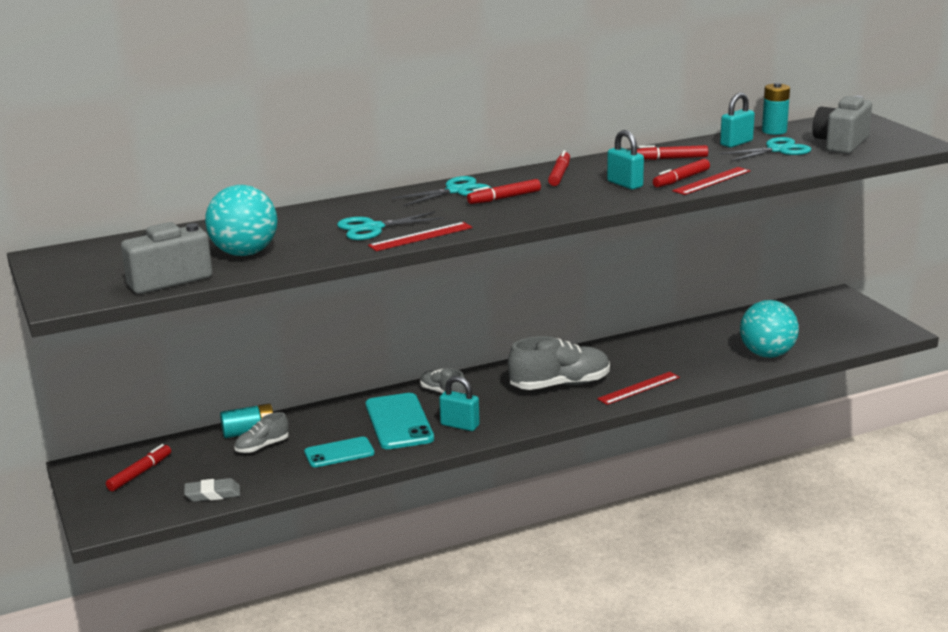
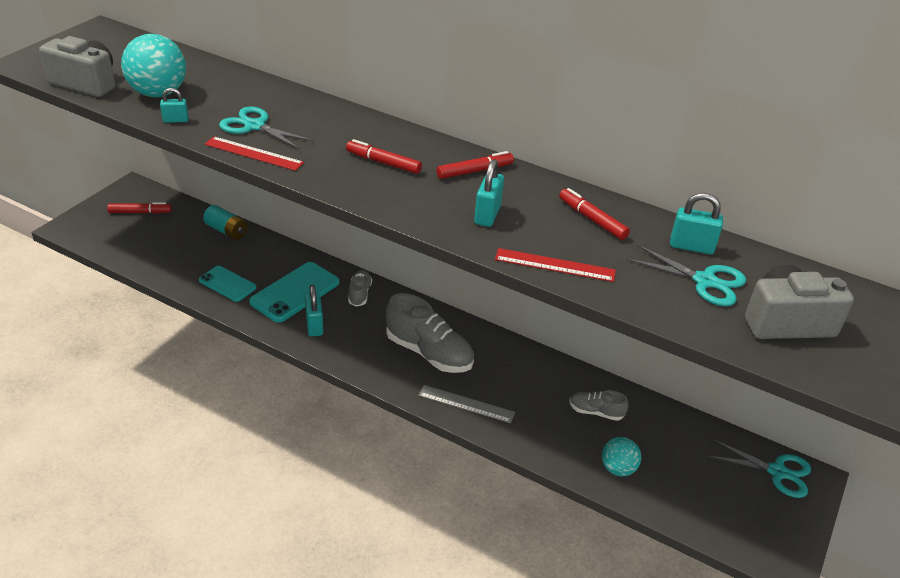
camera: 50 degrees right, 15 degrees up
grey eraser [184,478,240,502] -> none
grey shoe [234,412,289,453] -> grey shoe moved to [569,390,629,421]
turquoise scissors [392,176,491,206] -> turquoise scissors moved to [708,439,811,498]
red ruler [597,372,680,405] -> grey ruler [418,385,515,423]
red marker [653,159,710,187] -> none
turquoise ball [740,300,799,358] -> turquoise ball [602,437,641,477], size x0.59
turquoise battery [762,83,790,135] -> none
none -> turquoise padlock [160,88,189,123]

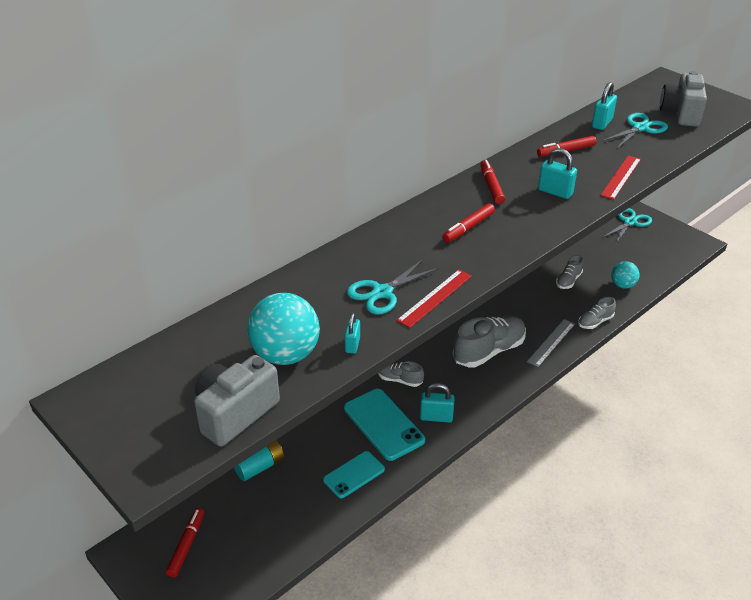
camera: 70 degrees left, 0 degrees up
none -> grey shoe [578,297,616,329]

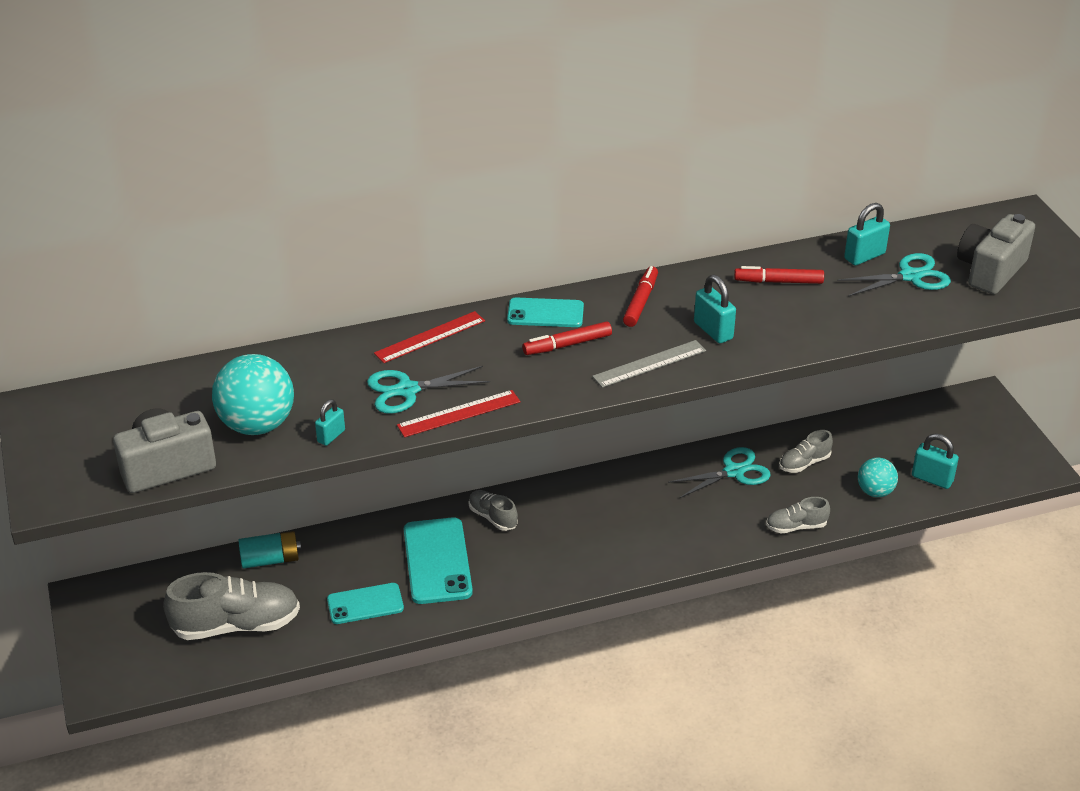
camera: 25 degrees right, 0 degrees up
red marker [166,508,204,577] -> none
turquoise padlock [420,383,455,423] -> turquoise padlock moved to [912,434,959,489]
grey shoe [453,315,526,367] -> grey shoe moved to [163,572,300,640]
grey ruler [527,319,575,367] -> grey ruler moved to [592,340,706,388]
red ruler [600,156,641,200] -> red ruler moved to [374,311,485,363]
turquoise scissors [602,208,652,243] -> turquoise scissors moved to [668,447,771,498]
none -> turquoise phone [507,298,584,327]

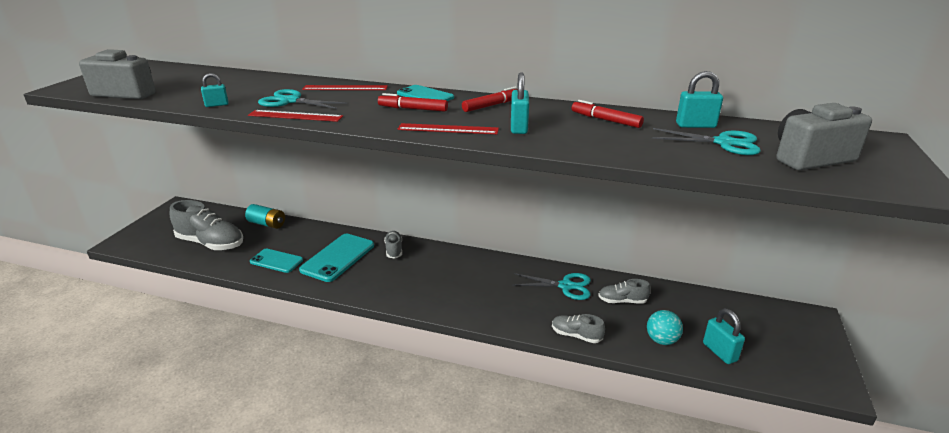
camera: 35 degrees right, 10 degrees down
turquoise ball [212,354,294,435] -> none
grey ruler [592,340,706,388] -> red ruler [397,123,499,134]

